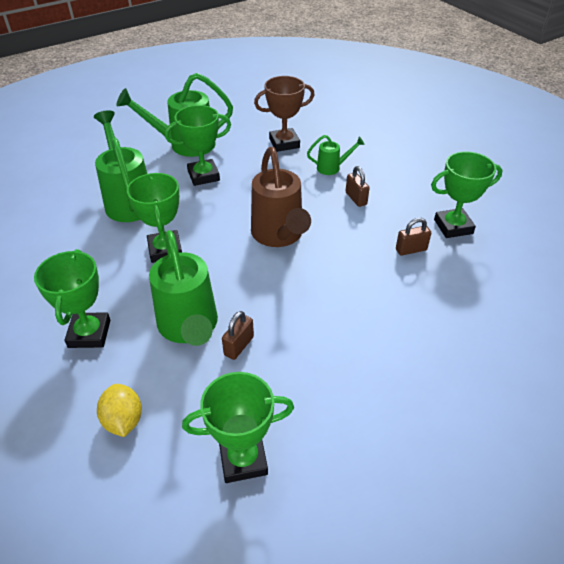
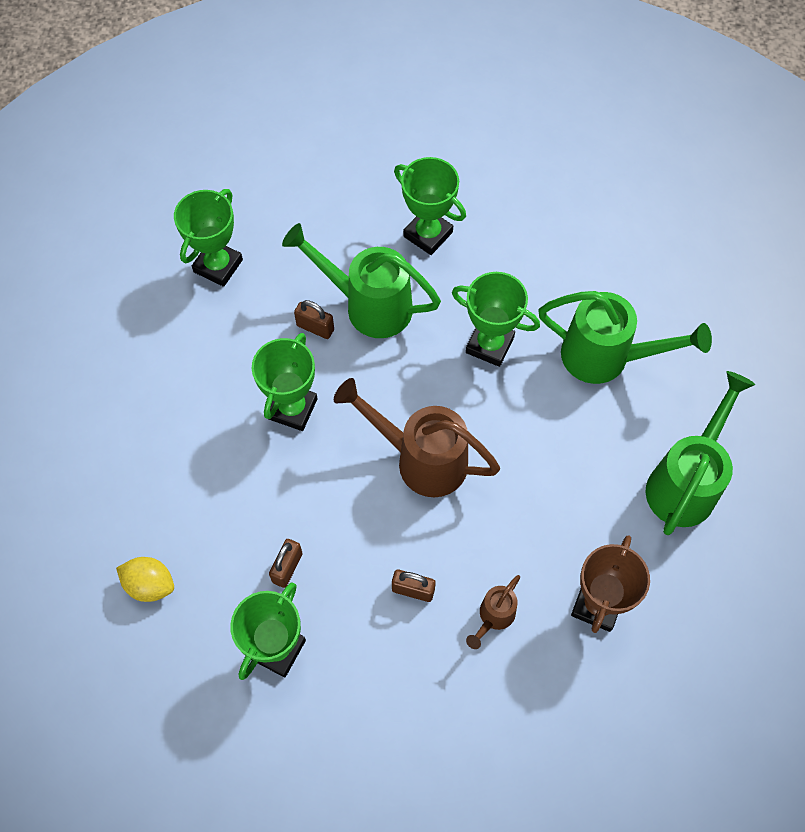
camera: 130 degrees right, 20 degrees up
yellow lemon [97,384,142,437] -> yellow lemon moved to [116,557,174,602]
green trophy [165,105,231,186] -> green trophy moved to [252,333,317,431]
brown padlock [222,311,254,360] -> brown padlock turned 45 degrees counterclockwise [294,300,334,339]
green watering can [307,135,365,175] -> brown watering can [466,575,520,649]

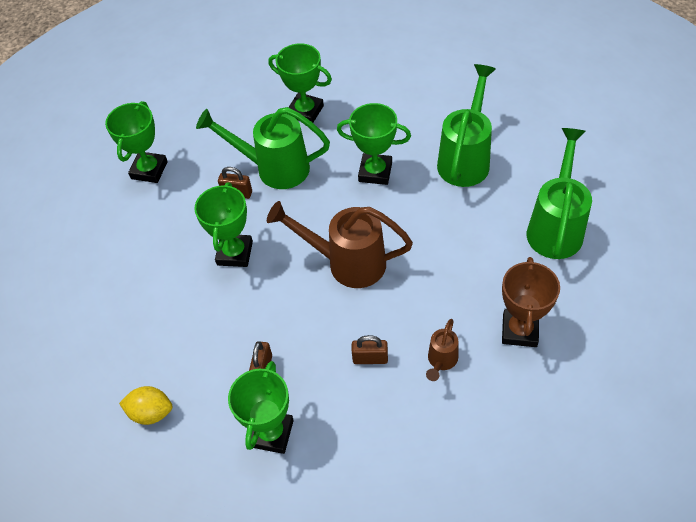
camera: 10 degrees left, 10 degrees down
green watering can [538,291,712,384] -> green watering can turned 75 degrees counterclockwise [437,64,496,187]

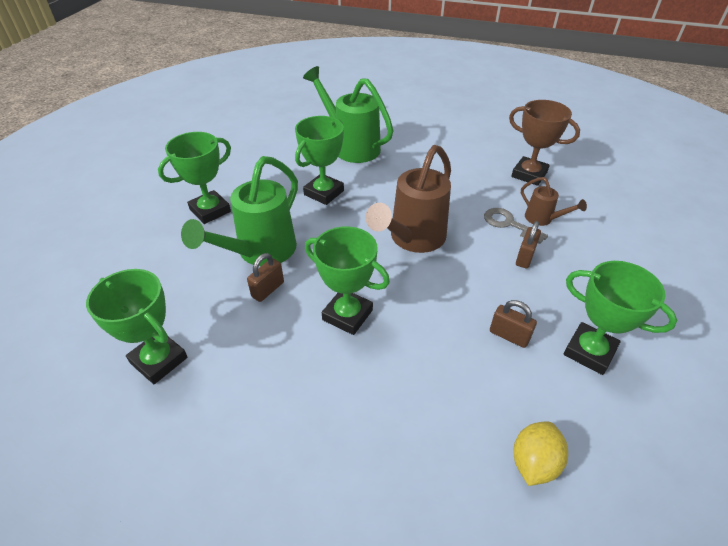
camera: 70 degrees left, 10 degrees down
green watering can [527,128,592,259] -> none
none -> grey key [484,208,548,244]

